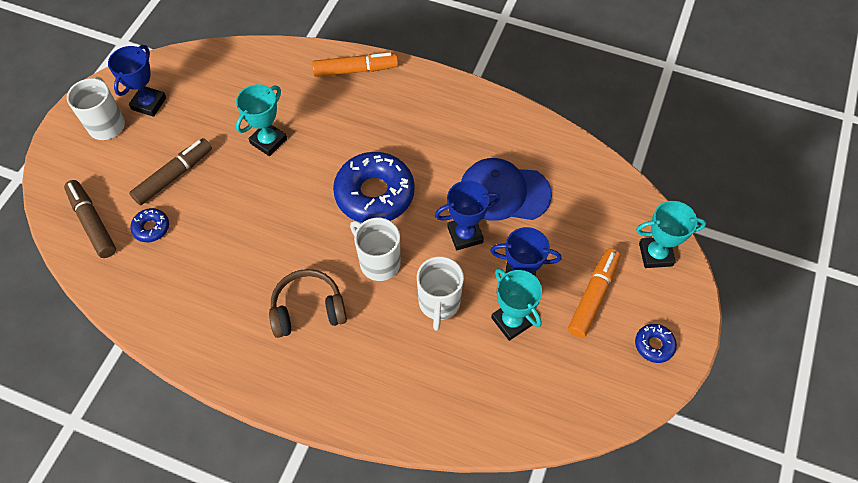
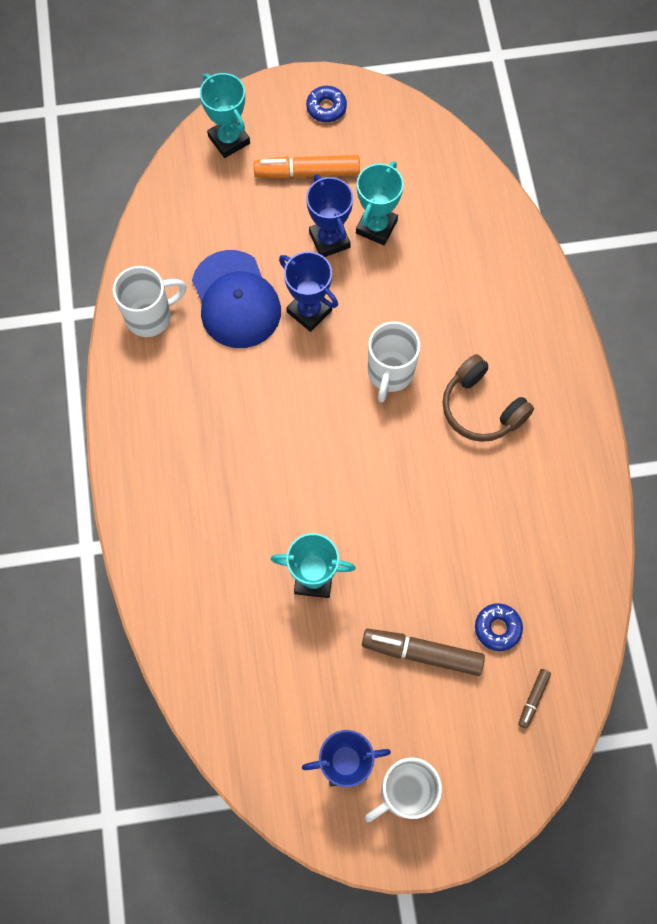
camera: 120 degrees left, 10 degrees up
brown marker [64,180,116,258] -> brown marker [518,669,551,729], size x0.50
orange marker [312,53,398,77] -> none
blue donut [333,152,415,223] -> none
white mug [417,256,464,331] -> white mug moved to [113,266,187,337]

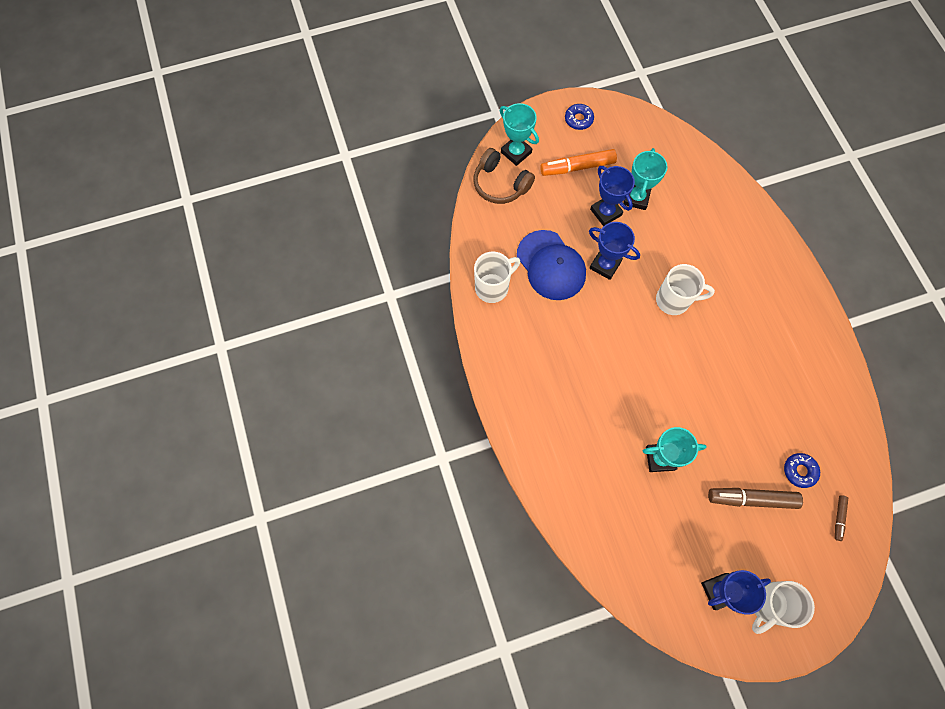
camera: 10 degrees left, 0 degrees up
white mug [368,321,421,402] -> white mug turned 90 degrees counterclockwise [656,264,715,315]
brown headphones [442,354,534,442] -> brown headphones moved to [474,148,535,204]

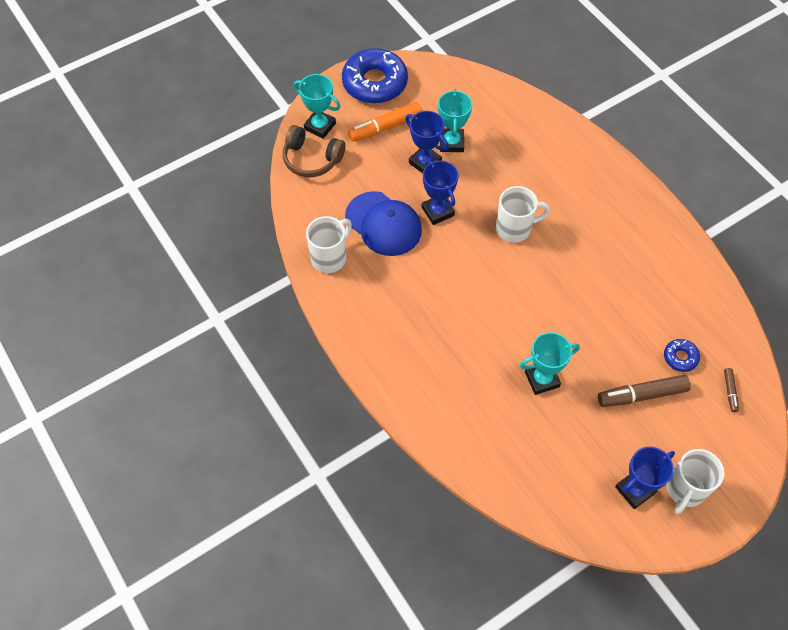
camera: 15 degrees left, 10 degrees down
blue donut [565,104,594,130] -> blue donut [342,48,408,104], size x2.20
blue trophy [589,222,640,280] -> blue trophy turned 45 degrees clockwise [422,160,459,225]

